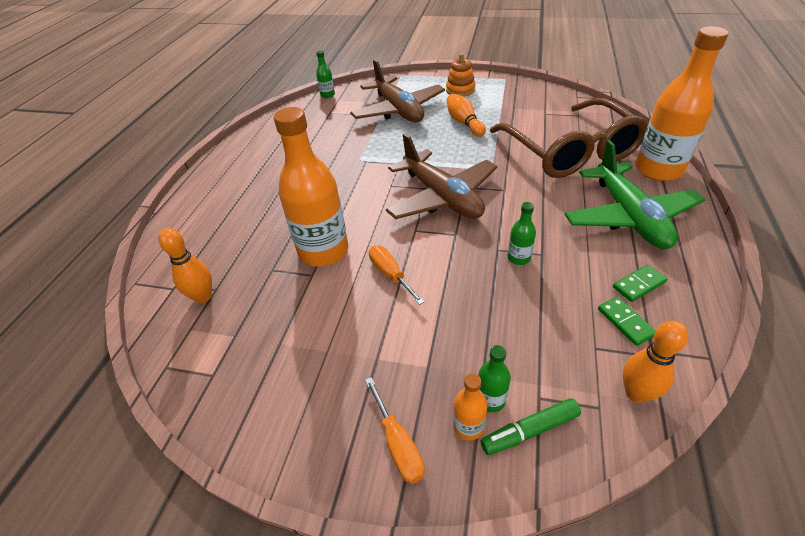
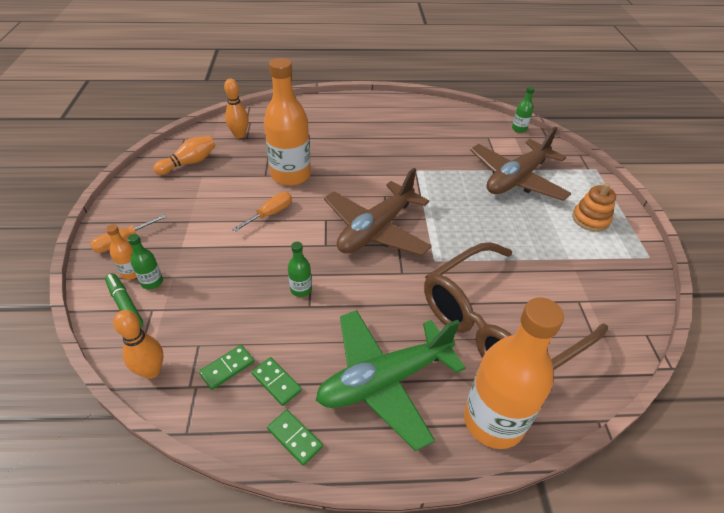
camera: 70 degrees right, 0 degrees up
orange bowling pin [446,94,486,137] -> orange bowling pin moved to [153,136,215,175]
none -> green domino [267,410,323,466]

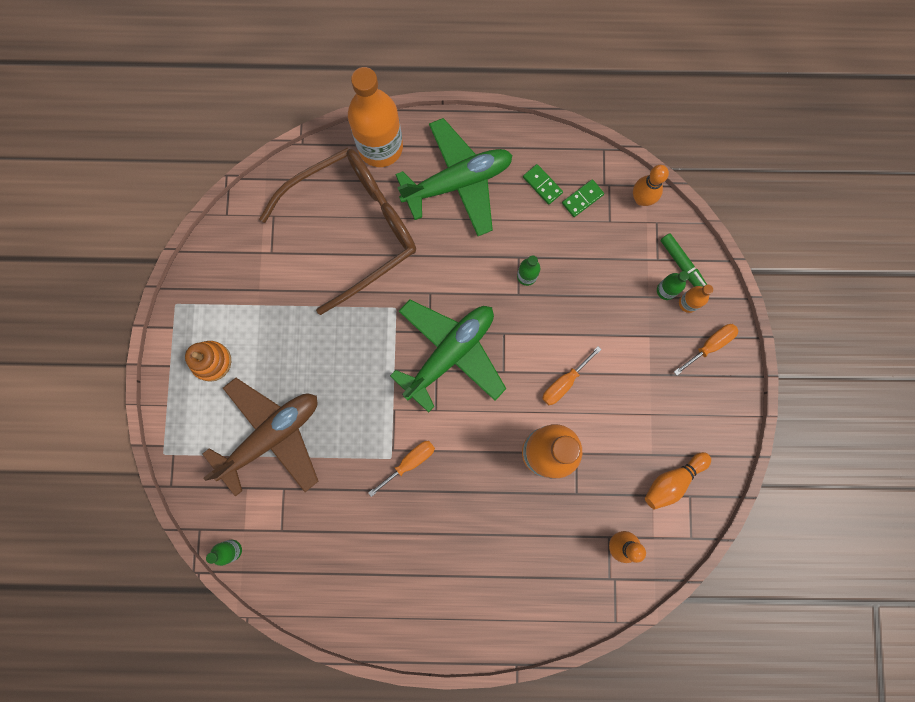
camera: 175 degrees left, 35 degrees up
green domino [267,410,323,466] -> none
brown plane [324,168,432,256] -> green plane [390,300,506,413]
none -> orange screwdriver [368,441,435,497]

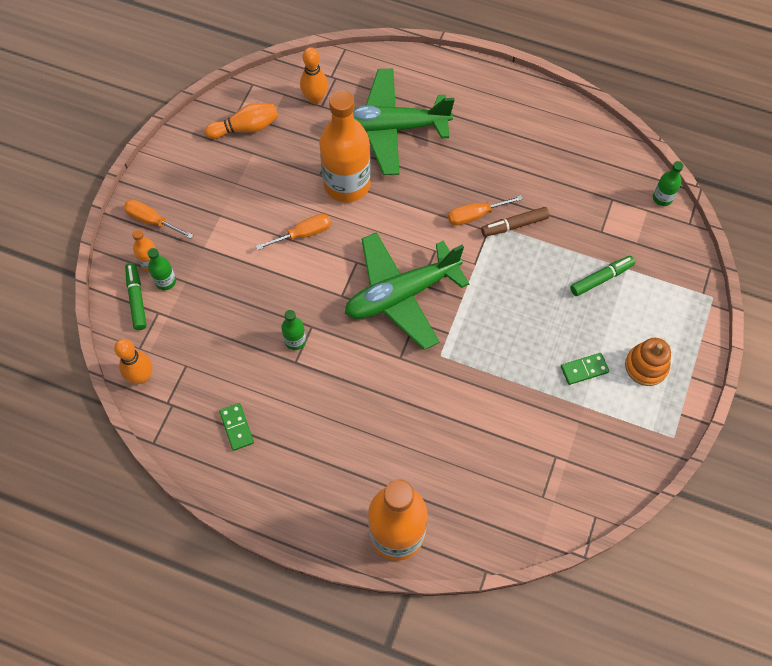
camera: 160 degrees left, 15 degrees down
brown plane [202,378,318,496] -> green marker [570,256,635,296]
brown glasses [259,148,416,315] -> none
green plane [395,118,512,236] -> green plane moved to [353,68,455,175]
green domino [562,179,604,217] -> green domino moved to [561,353,609,385]
orange screwdriver [674,324,738,376] -> orange screwdriver turned 45 degrees clockwise [124,200,193,239]
none -> brown marker [481,207,549,237]

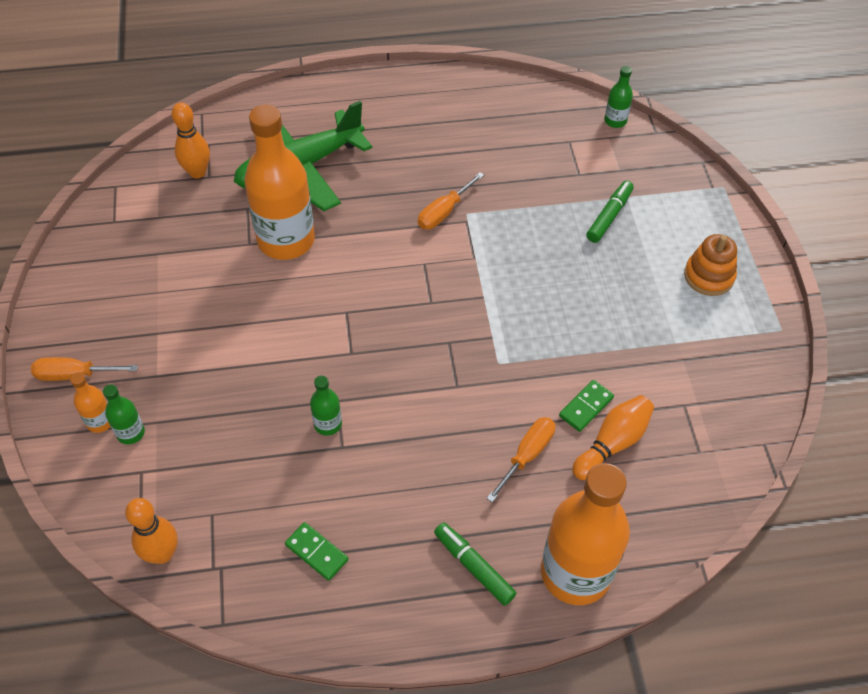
camera: 30 degrees left, 10 degrees down
green marker [125,263,147,330] -> green marker moved to [434,522,517,606]
orange bowling pin [205,103,278,139] -> orange bowling pin moved to [572,395,654,480]
orange screwdriver [256,214,331,250] -> orange screwdriver moved to [486,417,555,503]
green plane [345,232,469,350] -> none
brown marker [481,207,549,237] -> none
green domino [561,353,609,385] -> green domino moved to [559,380,614,432]

